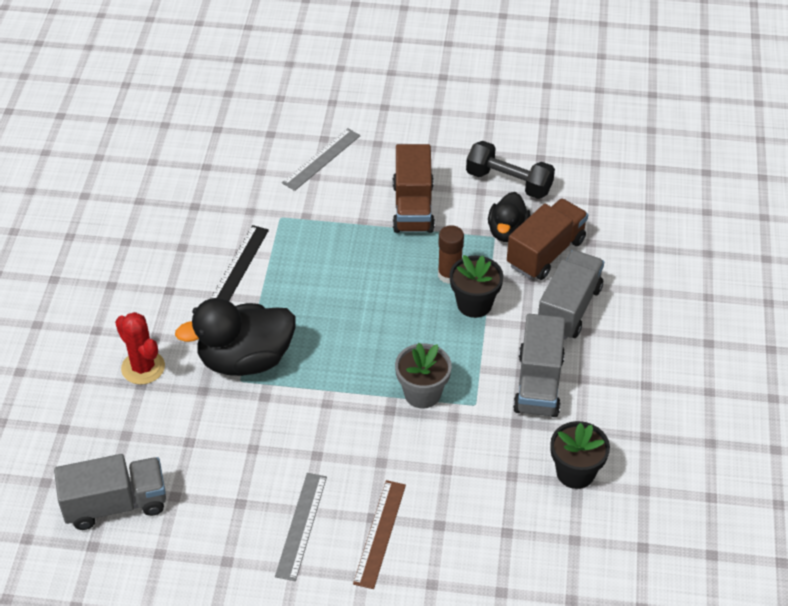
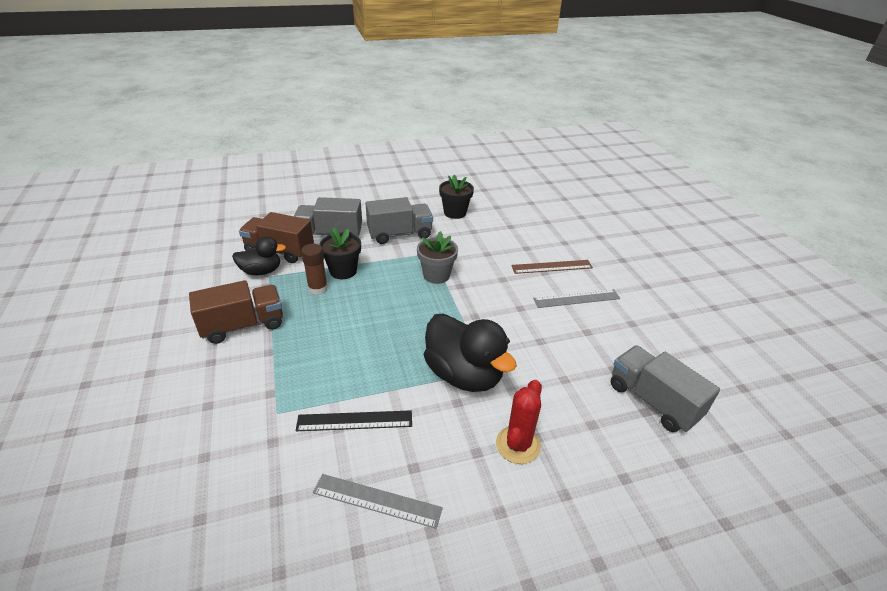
camera: 115 degrees left, 10 degrees down
grey ruler [282,128,361,191] -> grey ruler moved to [313,474,443,529]
black dumbbell [466,141,555,199] -> none

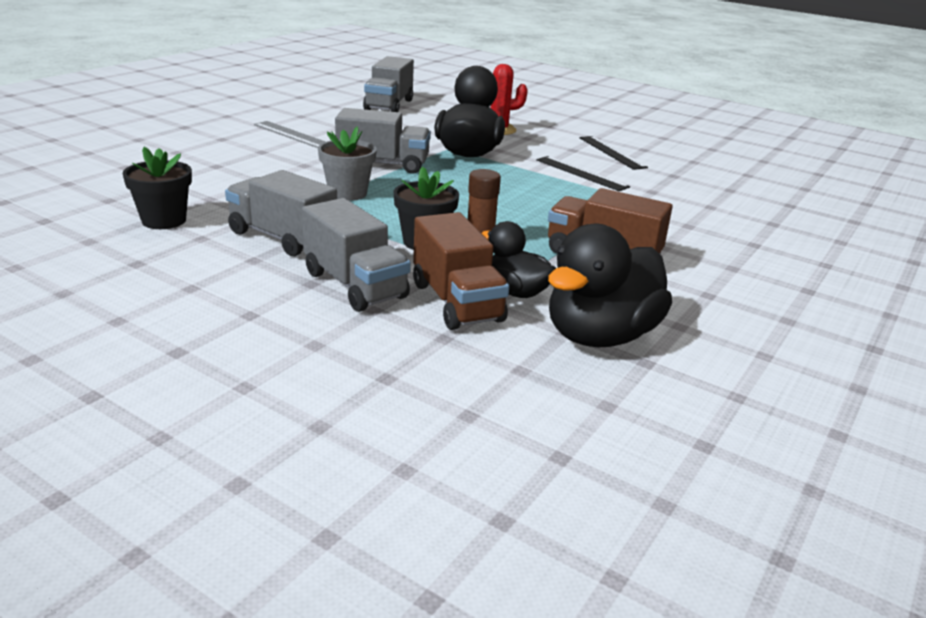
camera: 130 degrees left, 10 degrees down
grey ruler [313,474,443,529] -> black ruler [579,136,648,170]
brown ruler [511,260,593,274] -> none
none -> grey truck [335,108,431,174]
none -> black duck [548,223,672,347]

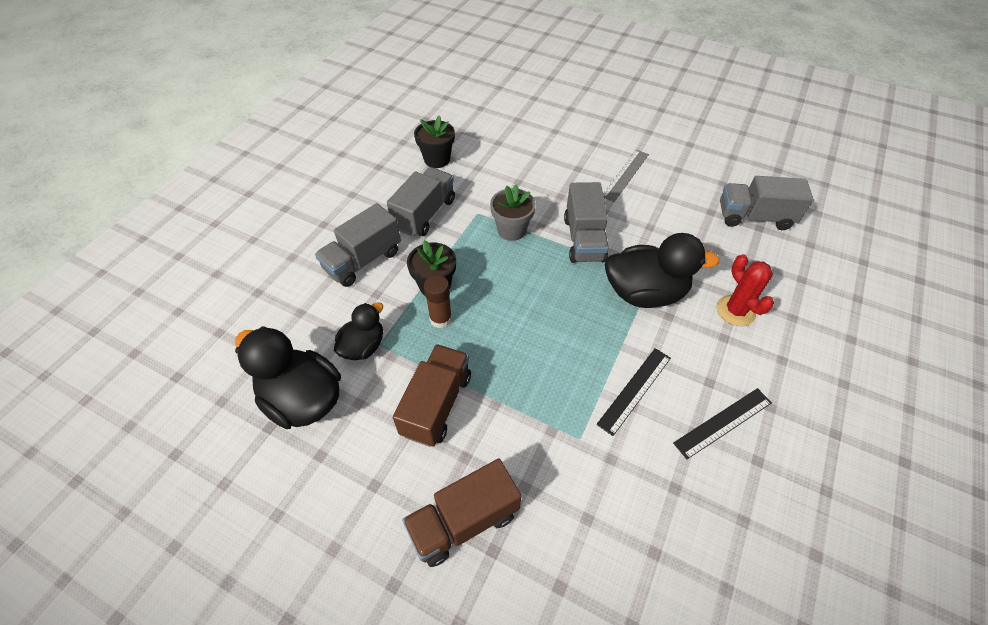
camera: 85 degrees right, 25 degrees up
brown truck [413,212,509,330] -> brown truck moved to [402,459,521,567]

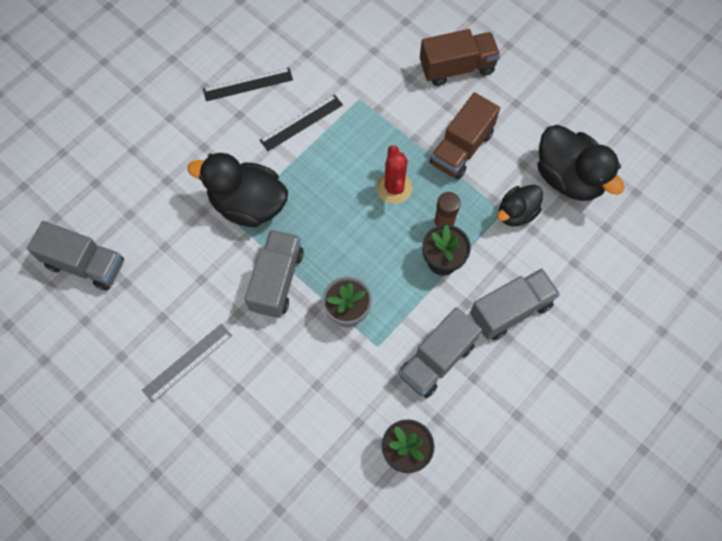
camera: 165 degrees left, 15 degrees up
red cactus [717,254,774,326] -> red cactus moved to [377,145,412,204]

